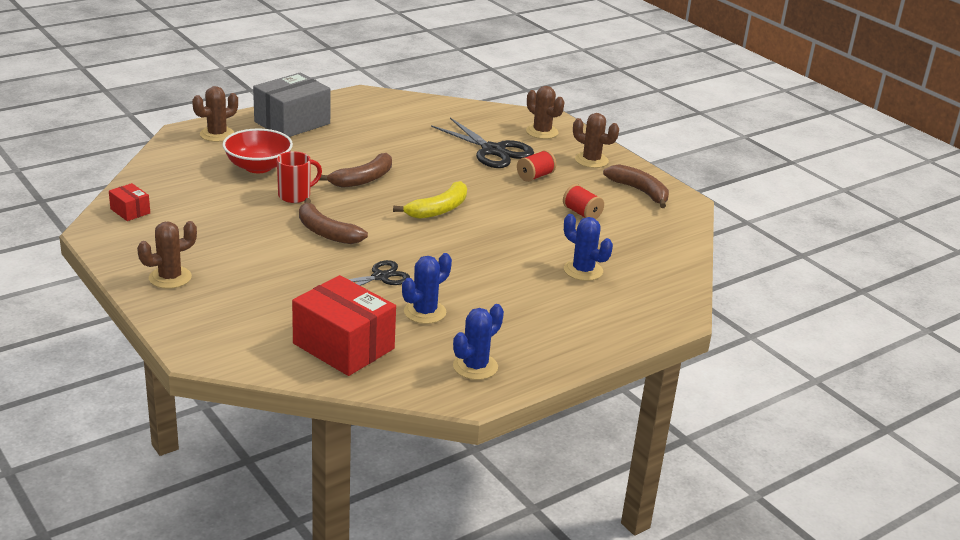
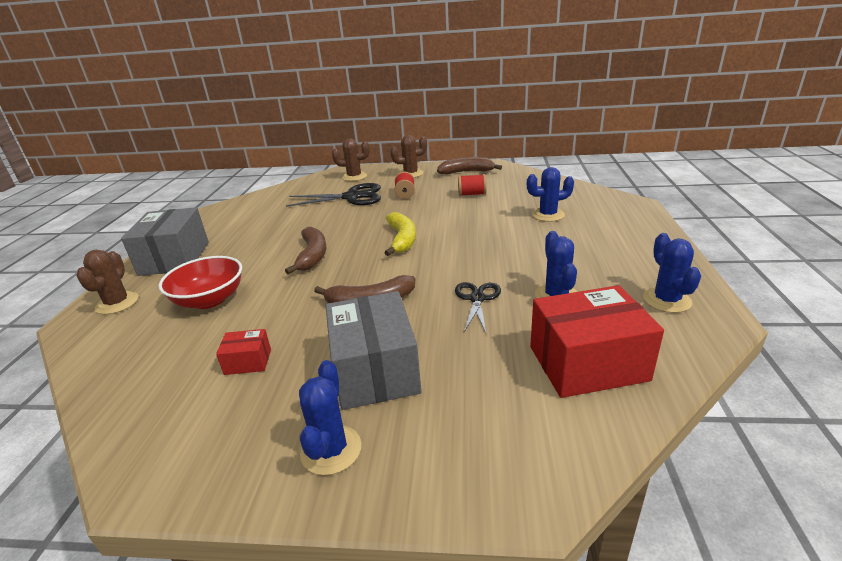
camera: 45 degrees left, 0 degrees up
red box [109,183,150,221] -> red box moved to [216,329,271,375]
brown cactus [137,221,197,289] -> blue cactus [299,360,361,475]
red mug [277,151,322,203] -> none
none -> grey box [325,291,421,410]

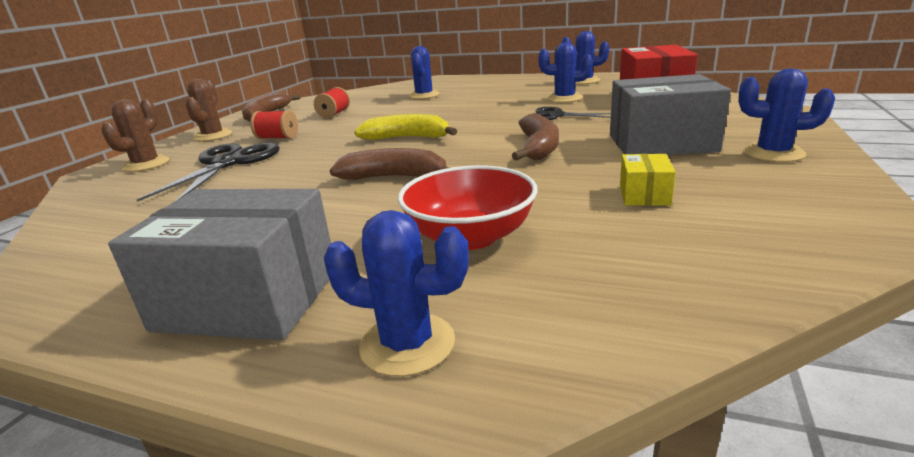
camera: 75 degrees left, 5 degrees down
brown cactus [76,250,139,314] -> blue cactus [324,210,469,377]
red box [216,329,271,375] -> yellow box [620,154,676,206]

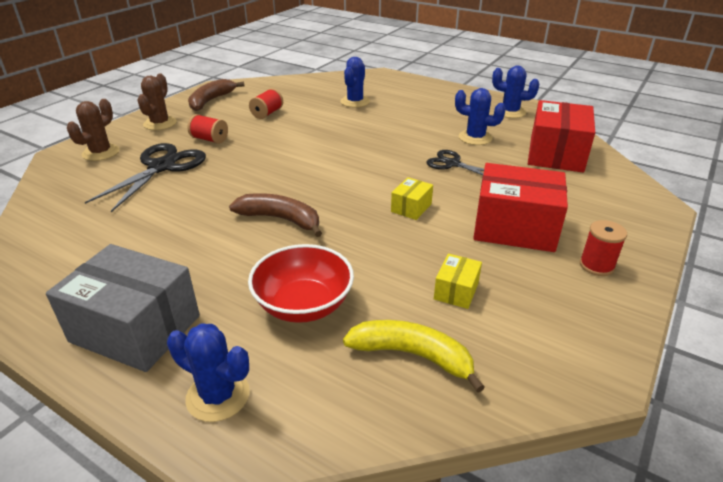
camera: 10 degrees right, 10 degrees up
yellow banana [354,114,457,140] -> yellow banana moved to [343,320,485,393]
brown banana [512,113,559,161] -> yellow box [391,177,433,220]
grey box [610,74,731,155] -> red box [473,163,568,252]
blue cactus [738,69,835,162] -> red spool [580,220,627,276]

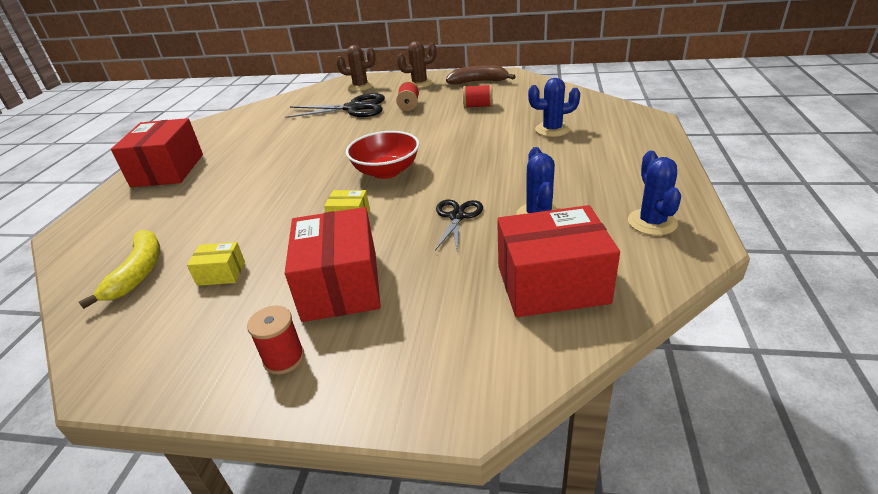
camera: 70 degrees right, 0 degrees up
grey box [46,244,200,372] -> red box [111,118,203,187]
blue cactus [167,323,250,422] -> none
brown banana [229,193,322,237] -> none
red bowl [248,244,354,323] -> red bowl moved to [346,131,419,179]

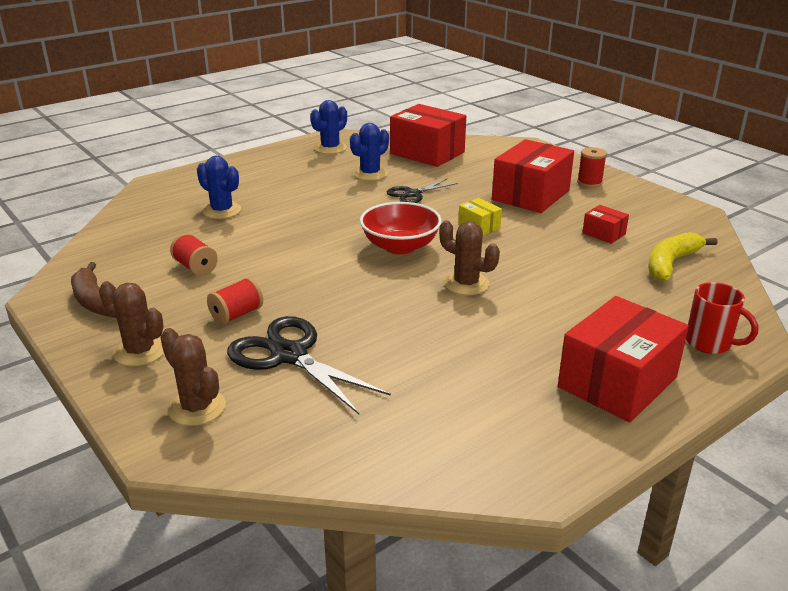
camera: 140 degrees left, 5 degrees down
yellow box [187,242,245,286] -> red box [582,205,629,244]
none -> brown cactus [439,220,500,295]
none -> red mug [686,282,758,354]

